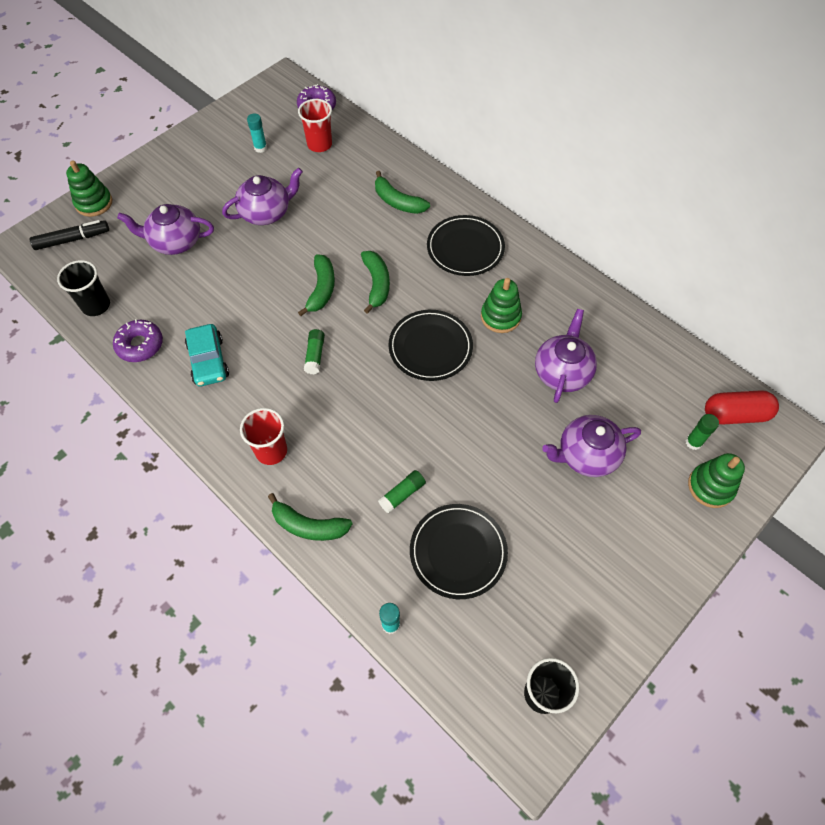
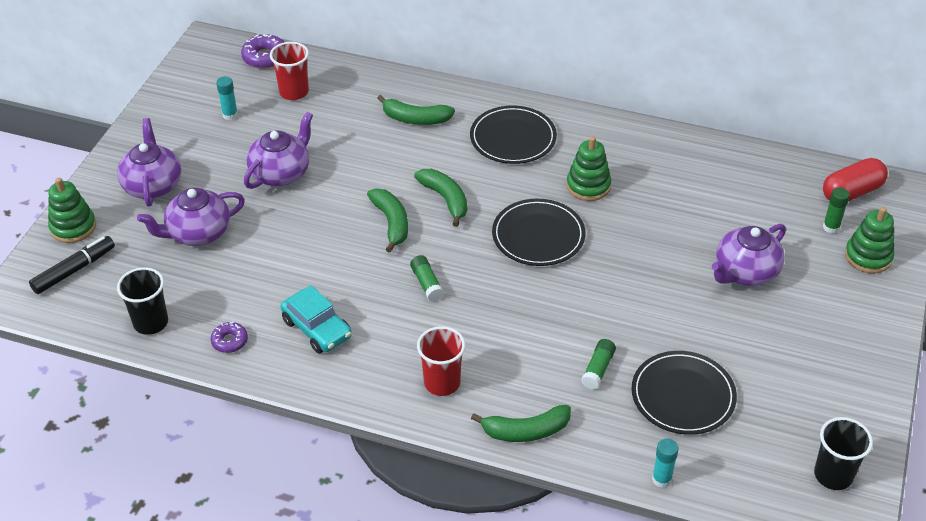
camera: 25 degrees left, 15 degrees down
purple donut [113,319,163,362] -> purple donut [211,321,248,353], size x0.64
purple teapot [535,309,597,403] -> purple teapot moved to [117,118,181,207]

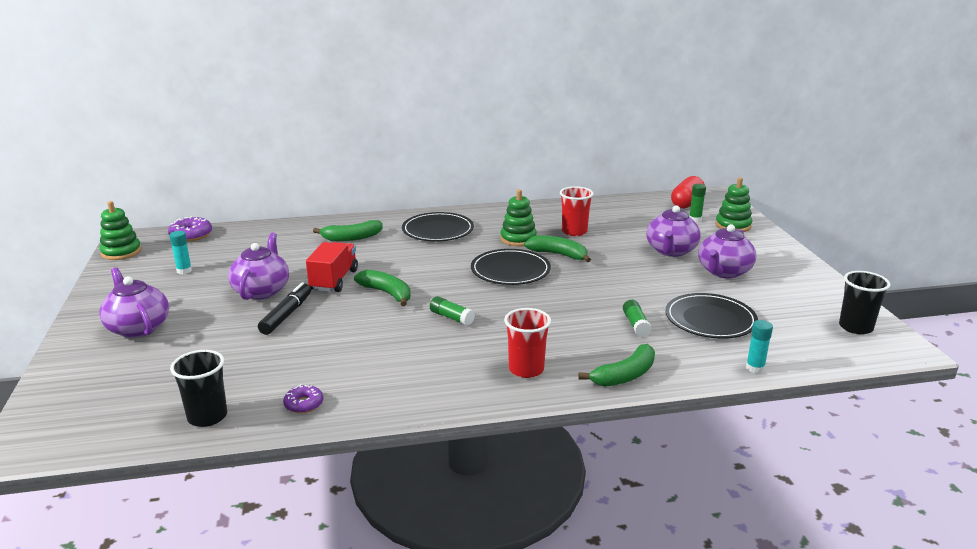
camera: 30 degrees left, 20 degrees down
black marker [29,236,115,294] -> black marker moved to [258,282,311,335]
green stacking toy [48,178,96,243] -> green stacking toy moved to [99,201,141,260]
purple teapot [137,188,245,246] -> purple teapot moved to [698,224,756,278]
red cup [270,42,309,100] -> red cup moved to [560,186,593,236]
turquoise car [281,285,352,353] -> none
green banana [414,169,467,227] -> green banana moved to [524,235,591,262]
none -> red truck [306,242,358,292]

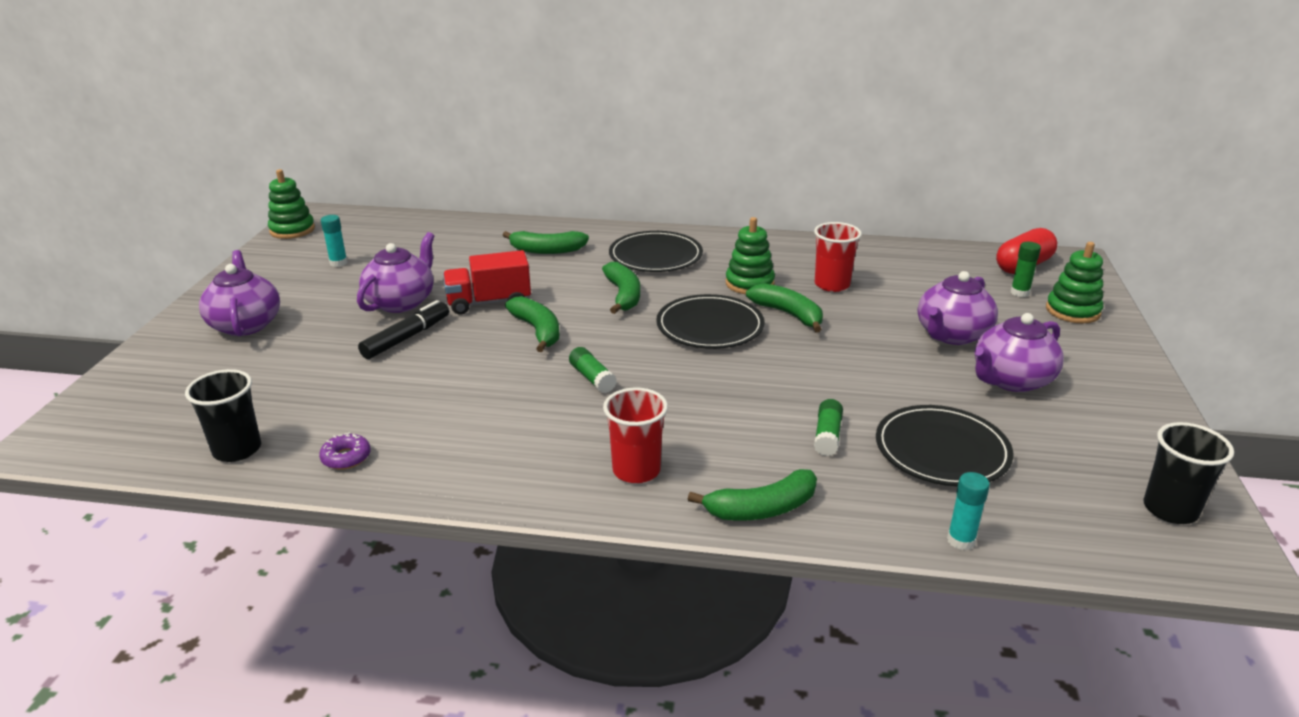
camera: 20 degrees right, 5 degrees up
purple donut [168,216,212,242] -> none
red truck [306,242,358,292] -> red truck turned 135 degrees counterclockwise [443,250,531,315]
none -> green banana [602,262,640,314]

